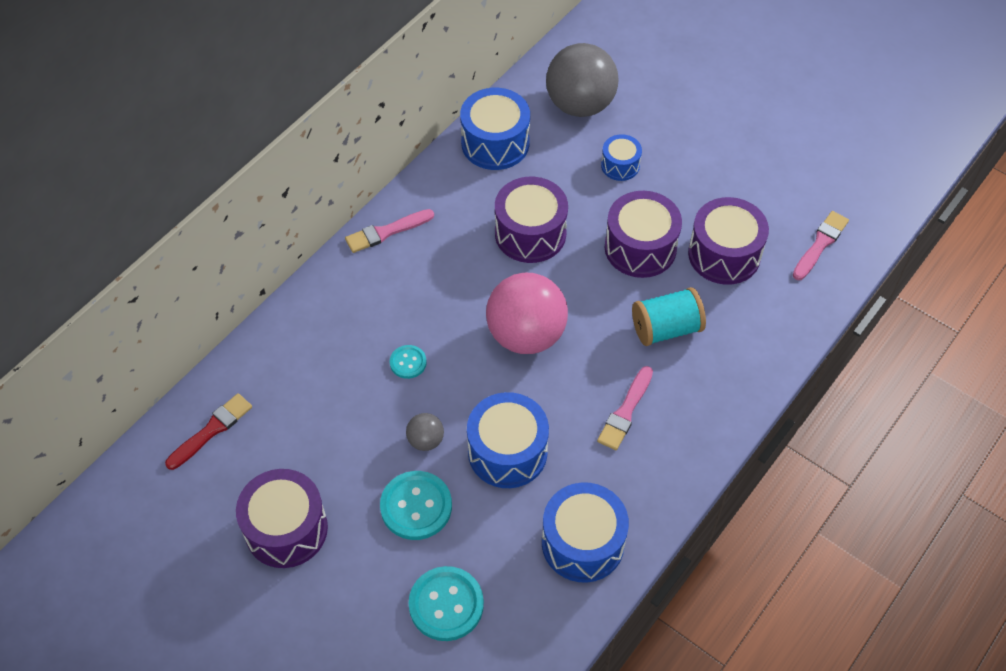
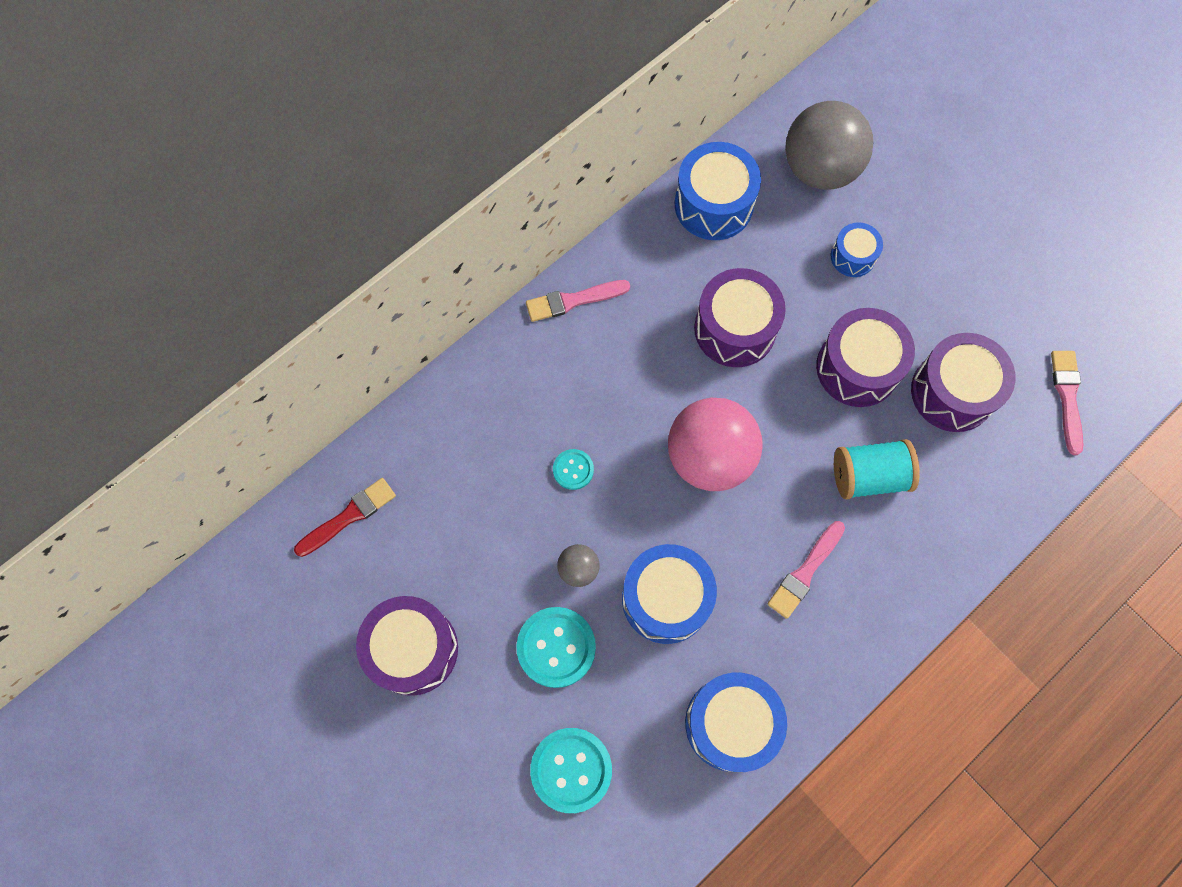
camera: 10 degrees right, 15 degrees up
pink brush [793,211,849,280] -> pink brush turned 45 degrees counterclockwise [1051,351,1083,455]

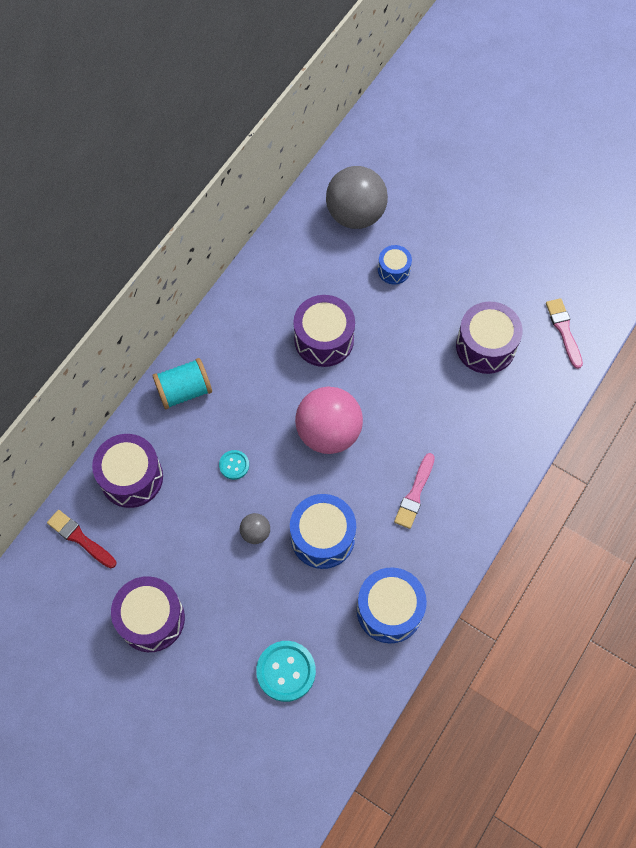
camera: 15 degrees left, 5 degrees down
red brush [294,478,396,557] -> red brush turned 90 degrees counterclockwise [47,510,116,569]
turquoise button [516,607,596,688] -> none
pink brush [526,280,630,322] -> none
blue drum [675,142,761,240] -> none
purple drum [816,308,915,407] -> purple drum moved to [92,434,163,508]
turquoise spool [834,439,920,499] -> turquoise spool moved to [152,358,212,409]

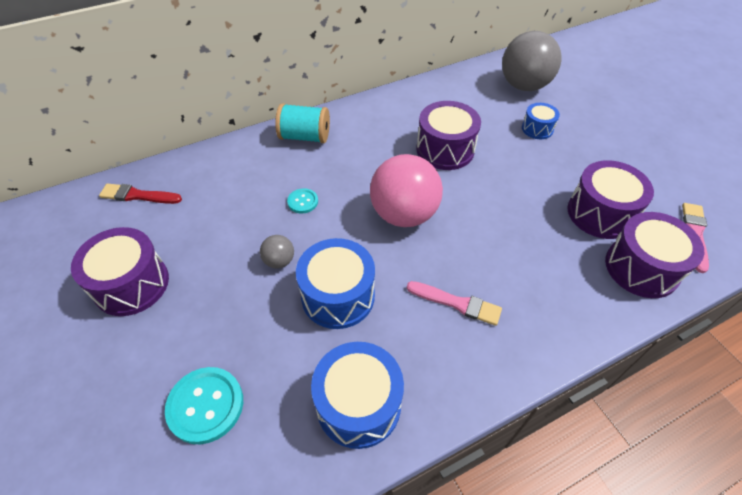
camera: 30 degrees right, 15 degrees down
red brush [47,510,116,569] -> red brush turned 60 degrees counterclockwise [99,184,182,204]
purple drum [92,434,163,508] -> purple drum moved to [605,212,704,298]
pink brush [394,453,435,529] -> pink brush turned 120 degrees counterclockwise [407,281,502,326]

